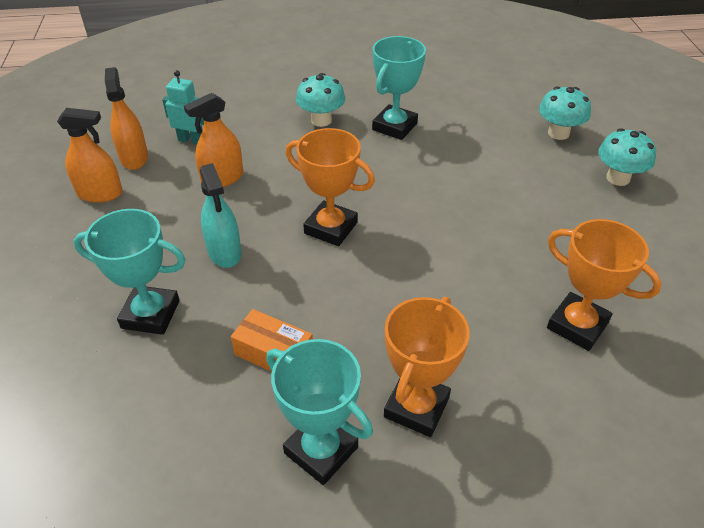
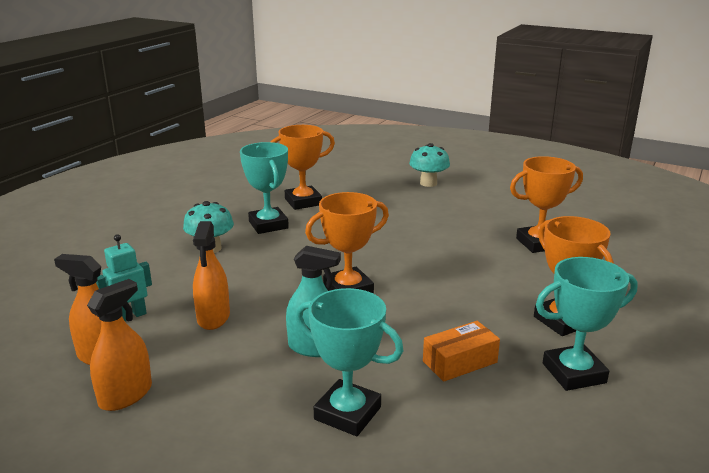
camera: 55 degrees left, 20 degrees down
turquoise trophy [73,209,186,335] -> turquoise trophy turned 75 degrees clockwise [295,288,404,436]
turquoise mushroom [539,86,591,140] -> none
none -> orange trophy [271,125,335,210]

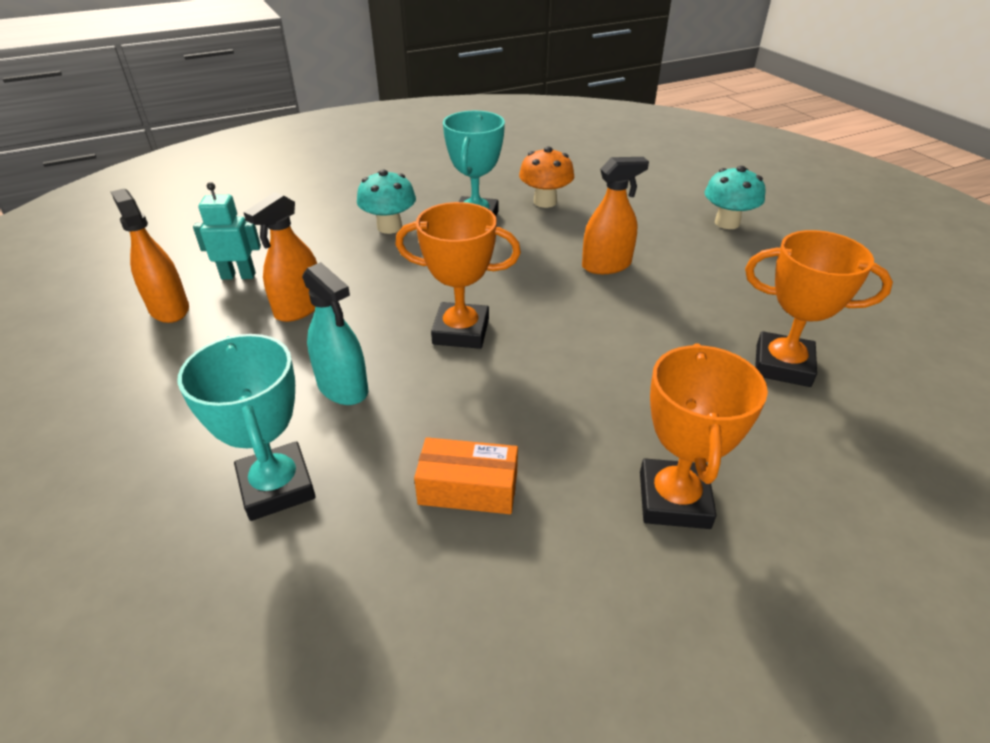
camera: 35 degrees right, 15 degrees up
orange spray bottle [87,279,152,411] -> orange spray bottle moved to [582,157,649,274]
orange trophy [271,125,335,210] -> orange mushroom [519,146,574,208]
turquoise trophy [536,257,638,391] -> none

